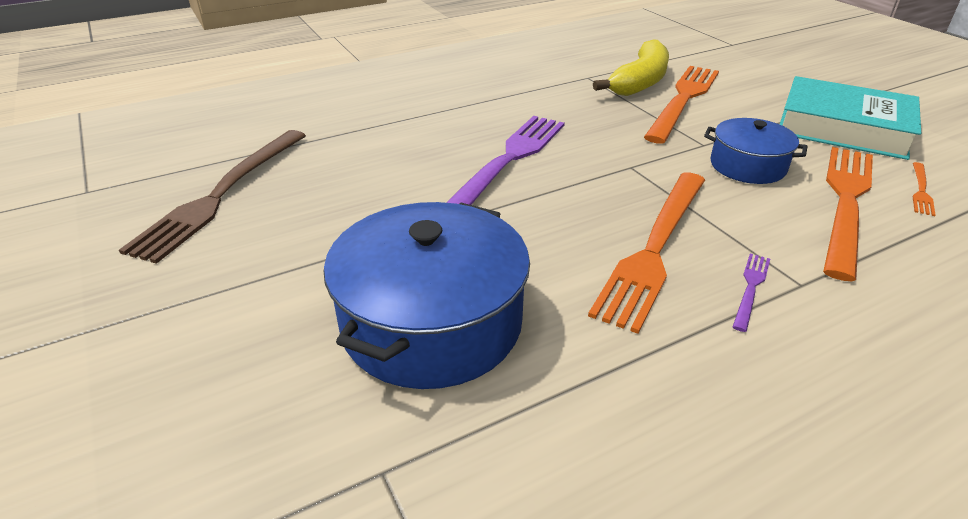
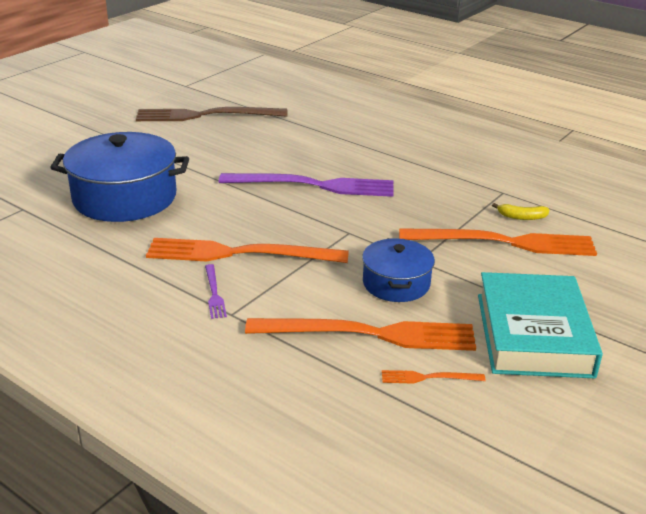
camera: 65 degrees right, 5 degrees down
yellow banana [593,40,669,96] -> yellow banana [492,203,550,220], size x0.44
purple fork [733,253,770,332] -> purple fork turned 75 degrees clockwise [205,264,227,319]

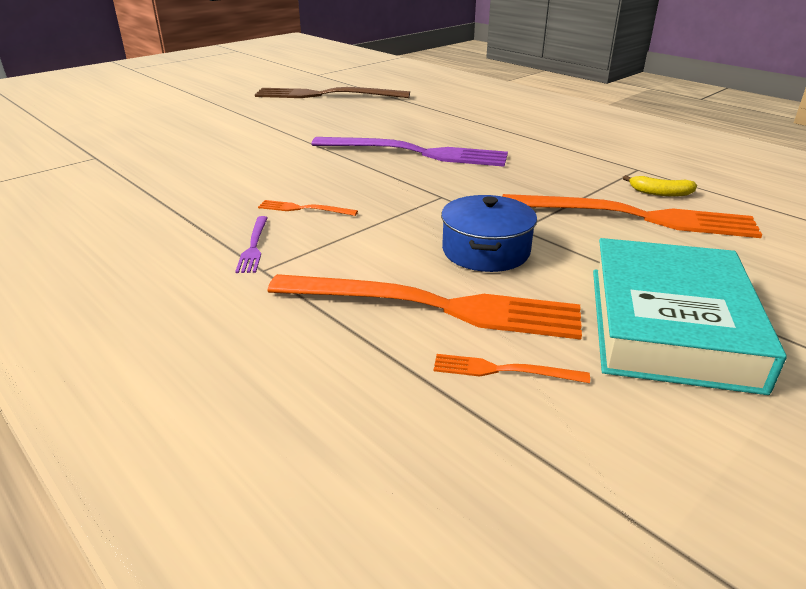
camera: 10 degrees right, 0 degrees up
blue pot [50,132,189,222] -> none
orange fork [146,238,349,263] -> orange fork [258,200,358,216], size x0.42

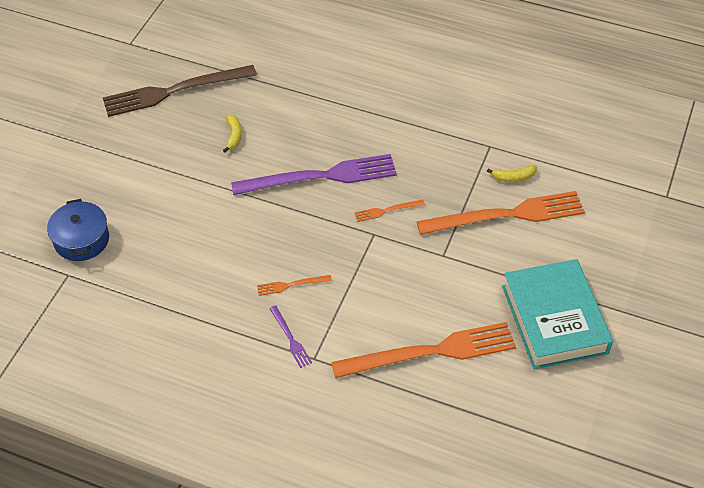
camera: 25 degrees left, 20 degrees up
orange fork [434,354,590,383] -> orange fork moved to [354,200,425,222]
blue pot [441,195,537,272] -> blue pot moved to [47,199,109,261]
none -> yellow banana [223,115,242,152]

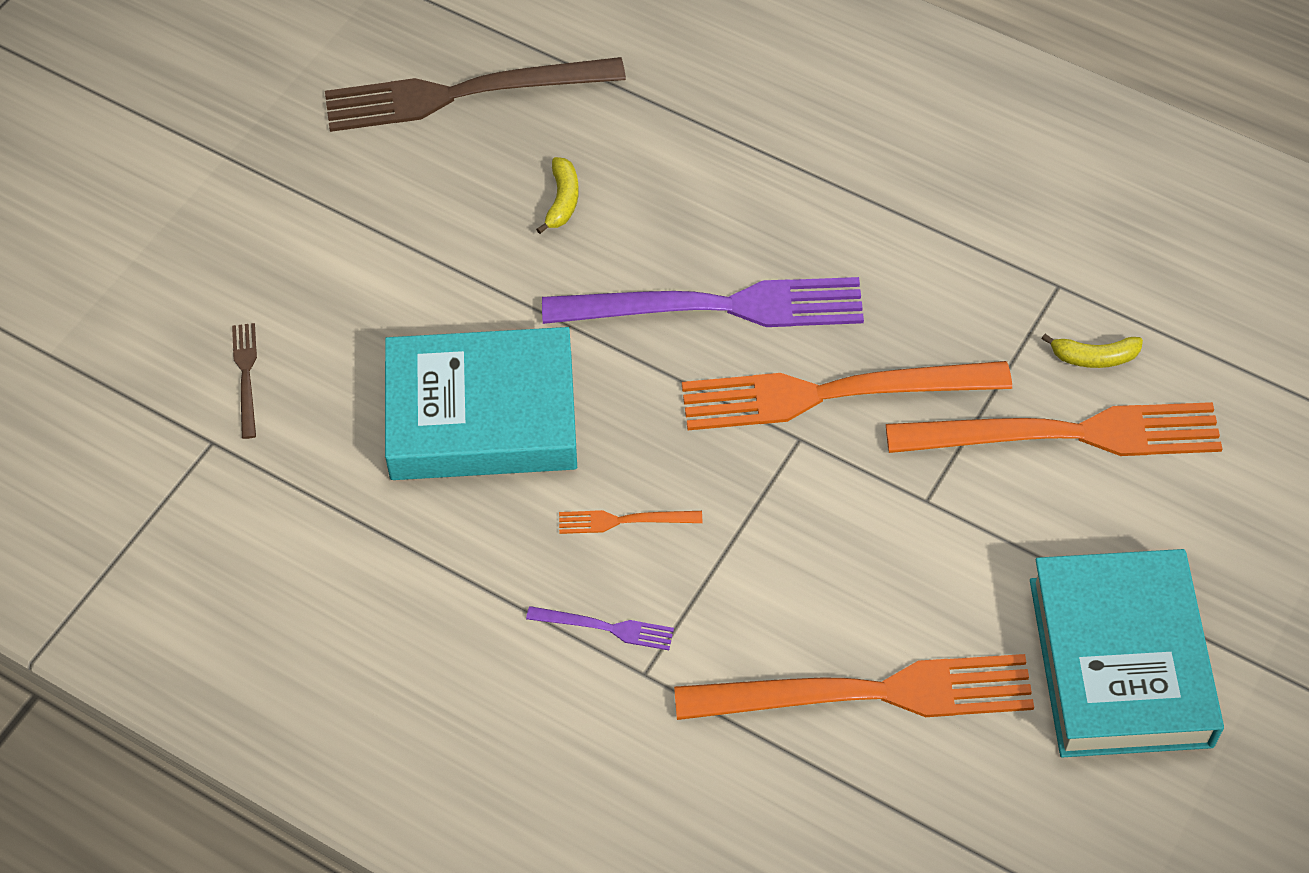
camera: 10 degrees right, 5 degrees up
blue pot [47,199,109,261] -> brown fork [232,323,257,439]
purple fork [269,305,312,368] -> purple fork turned 60 degrees counterclockwise [526,606,674,650]
orange fork [354,200,425,222] -> orange fork [682,361,1012,430], size x2.37
none -> turquoise book [385,327,577,480]

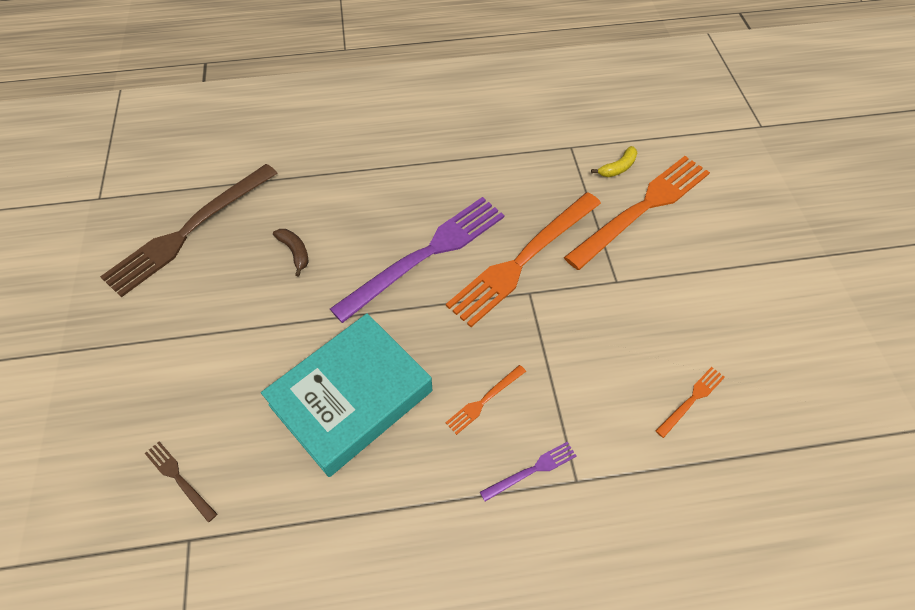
camera: 40 degrees left, 0 degrees up
yellow banana [536,157,579,234] -> brown banana [273,229,308,276]
orange fork [674,654,1034,720] -> orange fork [656,367,725,438], size x0.42
turquoise book [1030,549,1224,757] -> none

